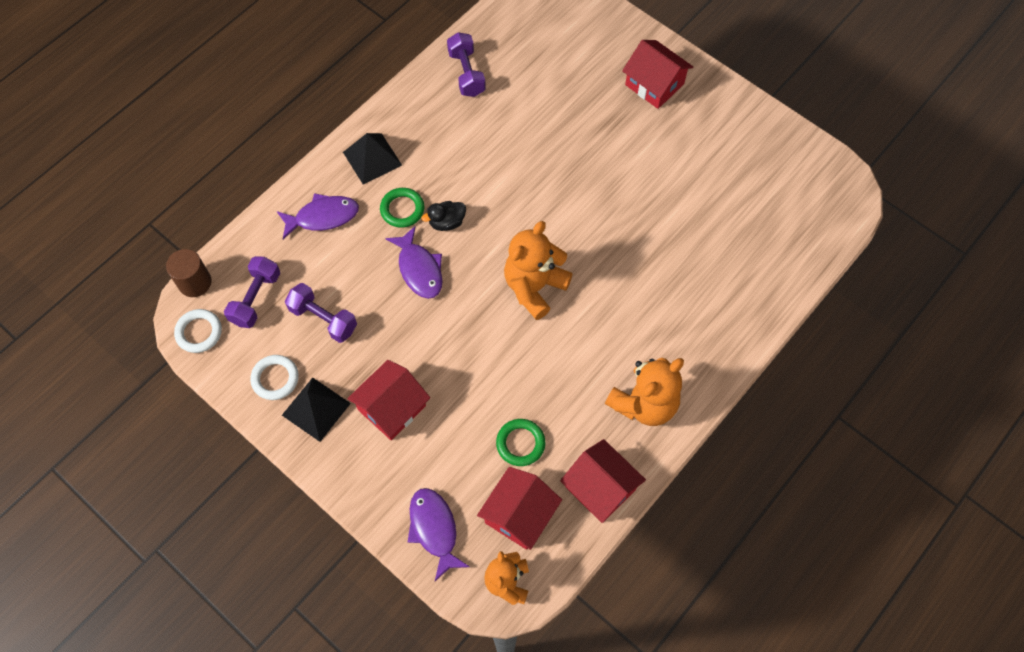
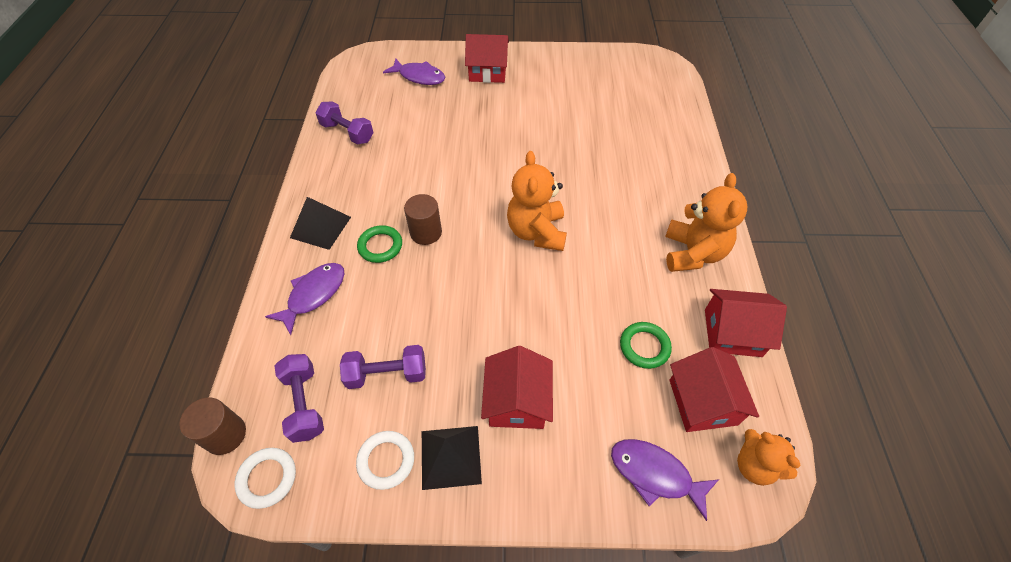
camera: 40 degrees left, 10 degrees down
purple fish [385,226,443,299] -> purple fish moved to [383,59,445,85]
black duck [422,201,466,231] -> brown cylinder [404,194,442,245]

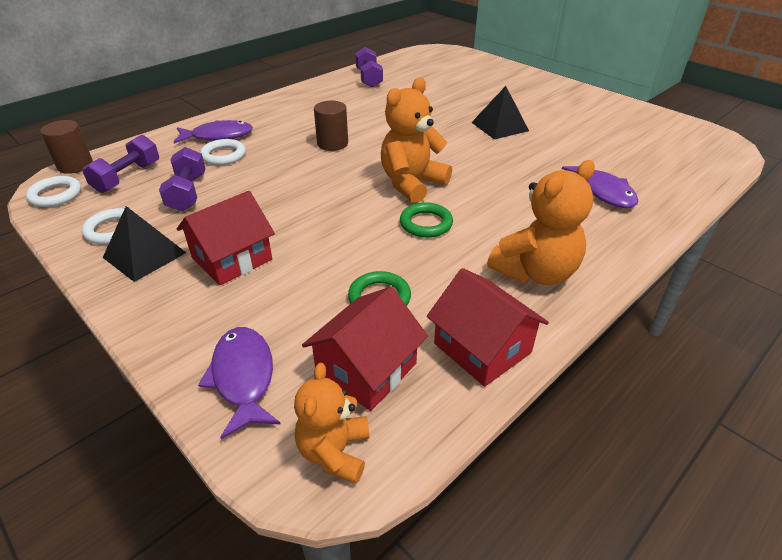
camera: 45 degrees right, 15 degrees down
black pyramid [290,197,351,250] -> black pyramid moved to [471,86,529,139]
purple dumbbell [340,345,426,389] -> purple dumbbell turned 45 degrees clockwise [159,147,205,211]
green ring [357,225,402,263] -> green ring moved to [400,202,453,238]
purple fish [383,59,445,85] -> purple fish moved to [562,166,638,208]
red house [465,34,509,83] -> none
none -> white ring [200,139,246,165]

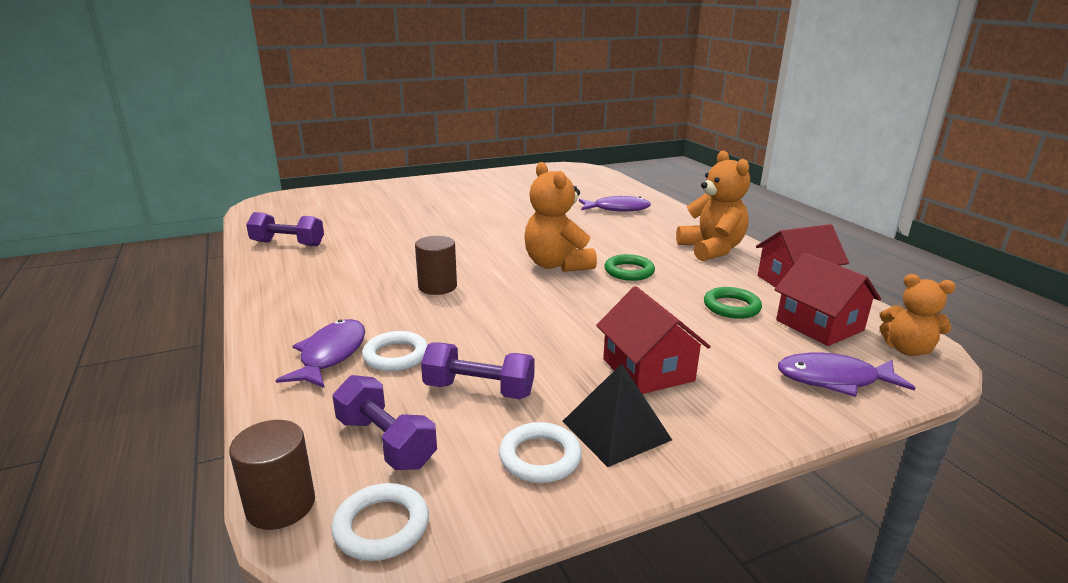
camera: 70 degrees left, 15 degrees down
black pyramid [471,86,529,139] -> none

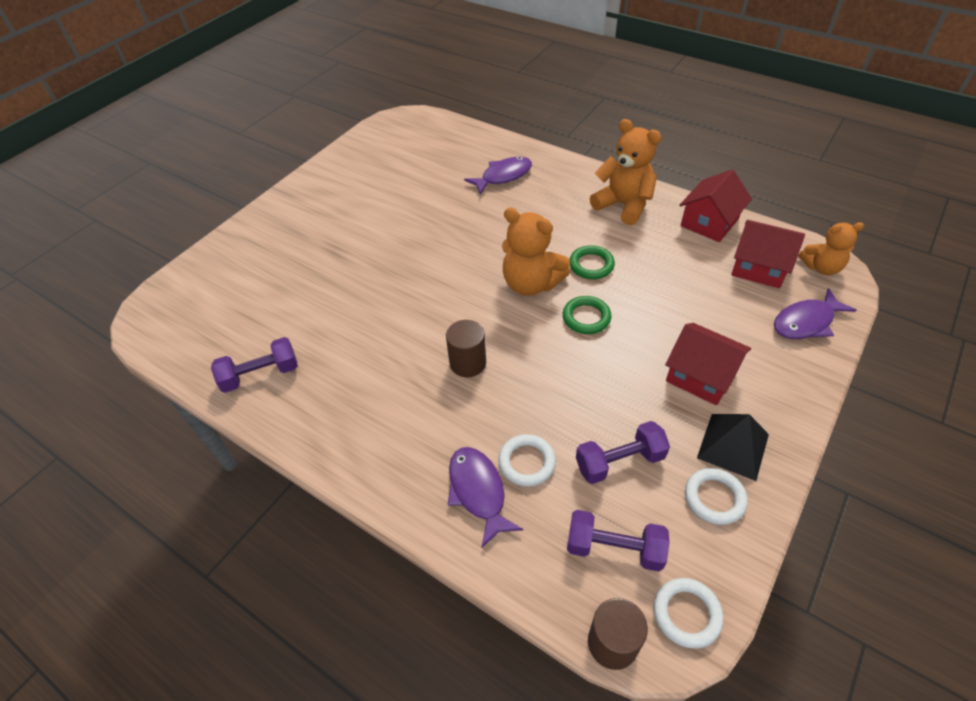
camera: 30 degrees left, 25 degrees up
green ring [704,287,762,319] -> green ring moved to [563,296,612,334]

